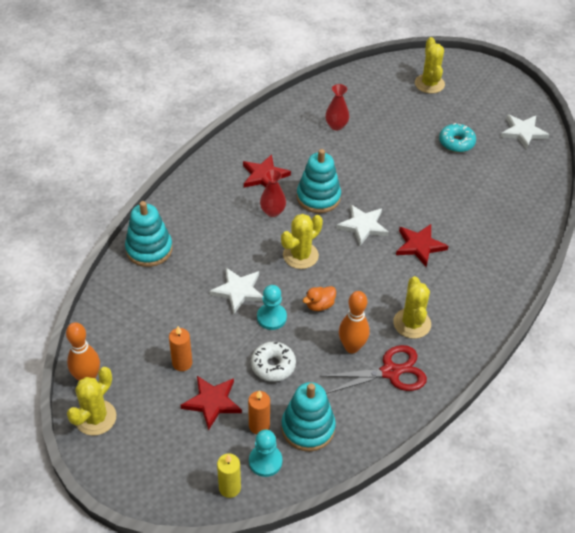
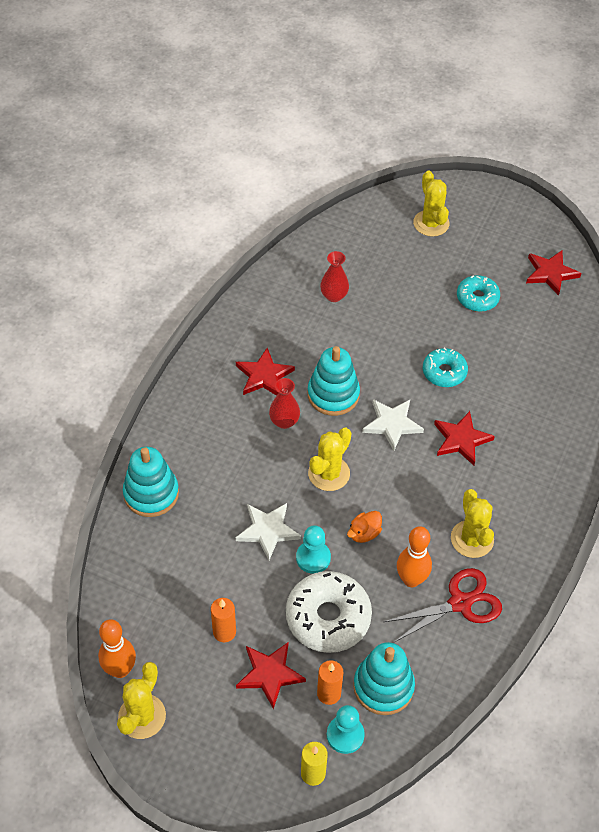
camera: 10 degrees left, 5 degrees up
white donut [251,342,296,382] -> white donut [286,571,372,653], size x1.66
white star [501,114,549,150] -> red star [526,250,581,296]
none -> turquoise donut [423,348,468,387]

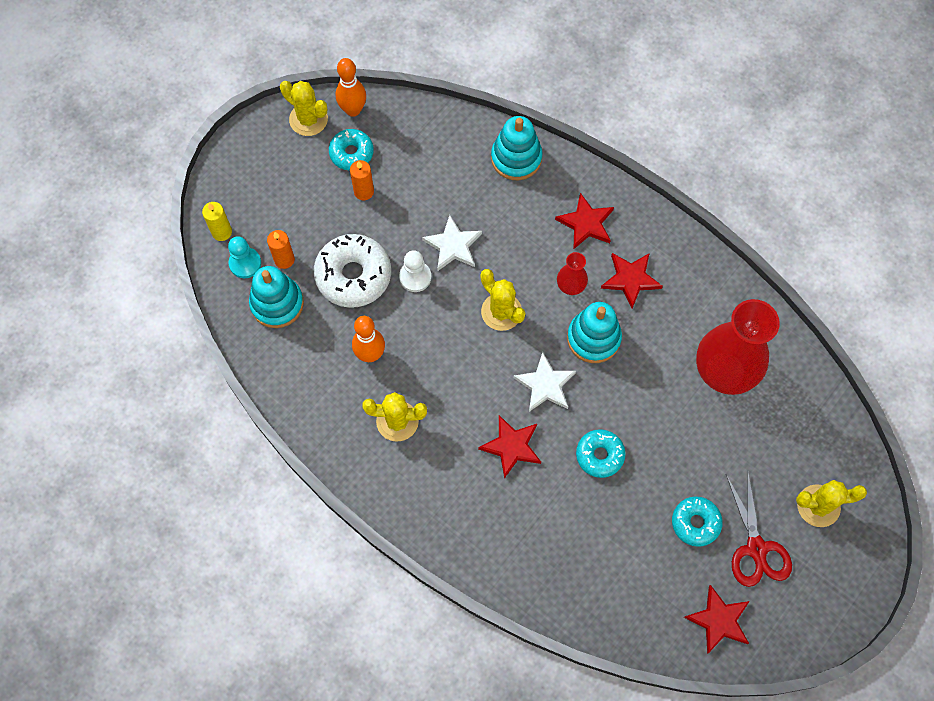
camera: 105 degrees right, 15 degrees up
red star [236,642,306,709] -> red star moved to [555,193,614,249]
turquoise pawn [296,525,331,574] -> white pawn [399,250,431,292]
red vase [320,251,349,302] -> red vase [696,299,780,395], size x2.20
orange duck [347,511,382,543] -> none
red scissors [384,568,502,642] -> red scissors moved to [726,473,792,587]
none -> turquoise donut [329,129,374,170]

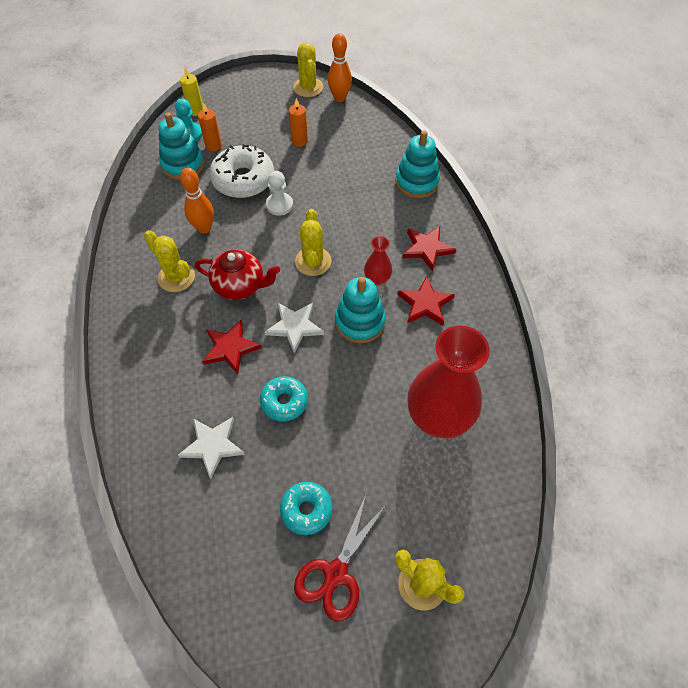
camera: 40 degrees right, 10 degrees down
turquoise donut [329,129,374,170] -> none
white star [422,215,482,271] -> white star moved to [178,417,245,479]
red star [684,585,749,654] -> none
none -> red teapot [195,249,280,300]

